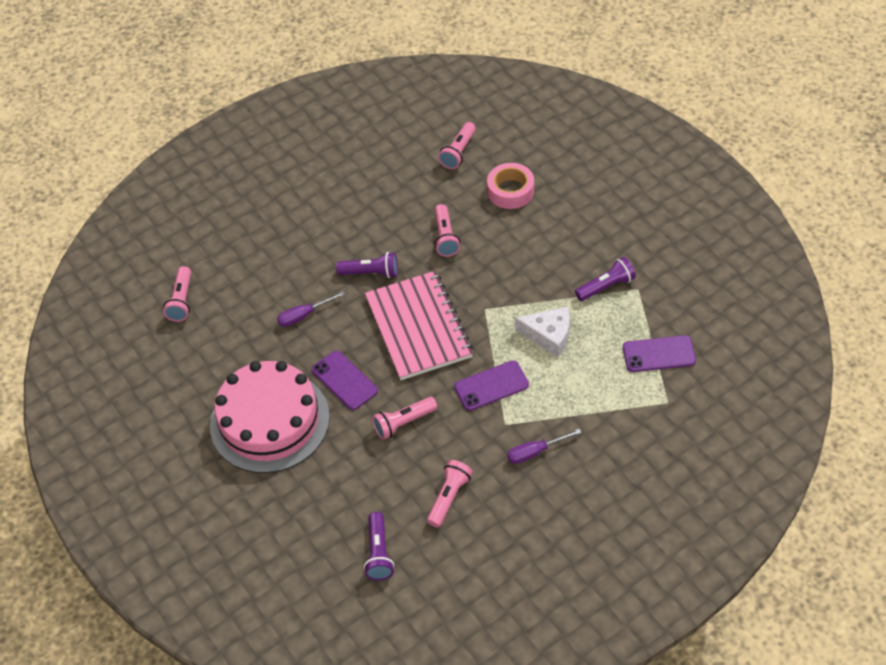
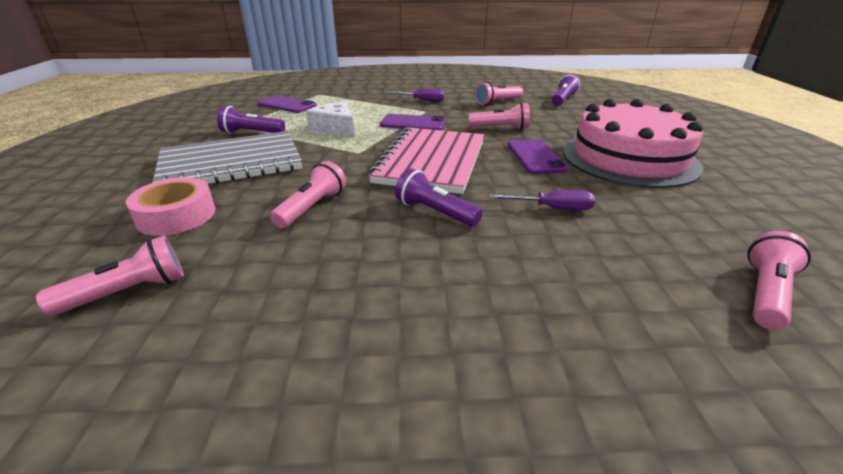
camera: 150 degrees left, 20 degrees down
none -> grey notebook [152,131,302,184]

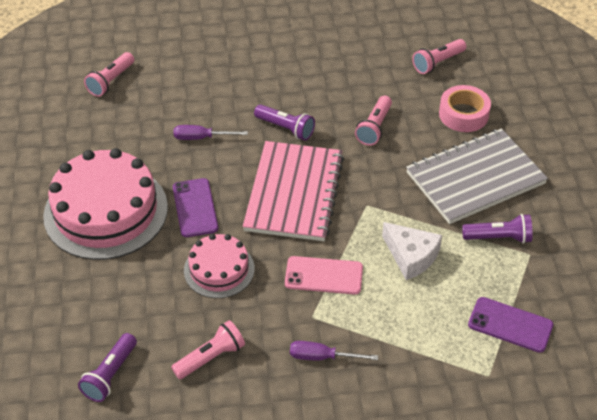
camera: 175 degrees right, 15 degrees up
purple phone [380,114,446,130] -> pink phone [285,256,363,295]
pink flashlight [468,103,530,130] -> pink cake [184,234,255,298]

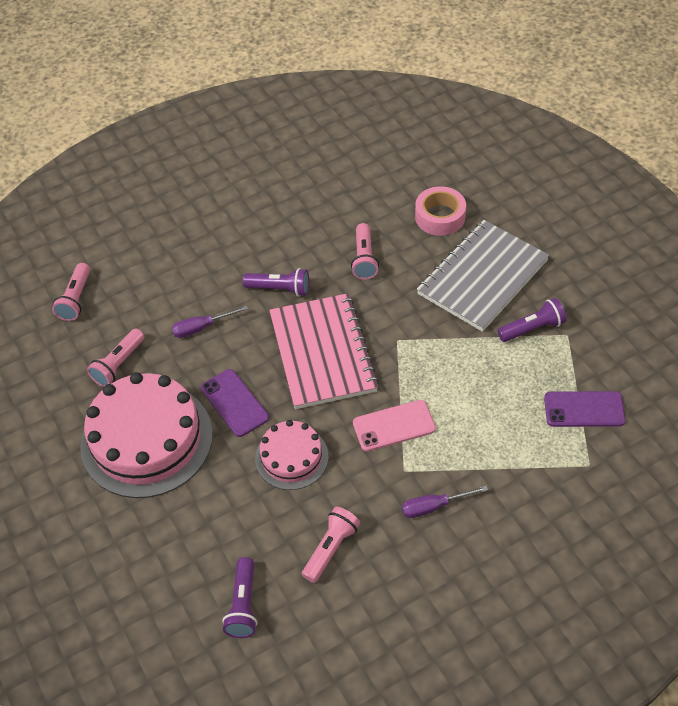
camera: 20 degrees left, 5 degrees up
white cheese [382,222,442,280] -> none
pink flashlight [412,39,466,74] -> pink flashlight moved to [87,329,145,387]

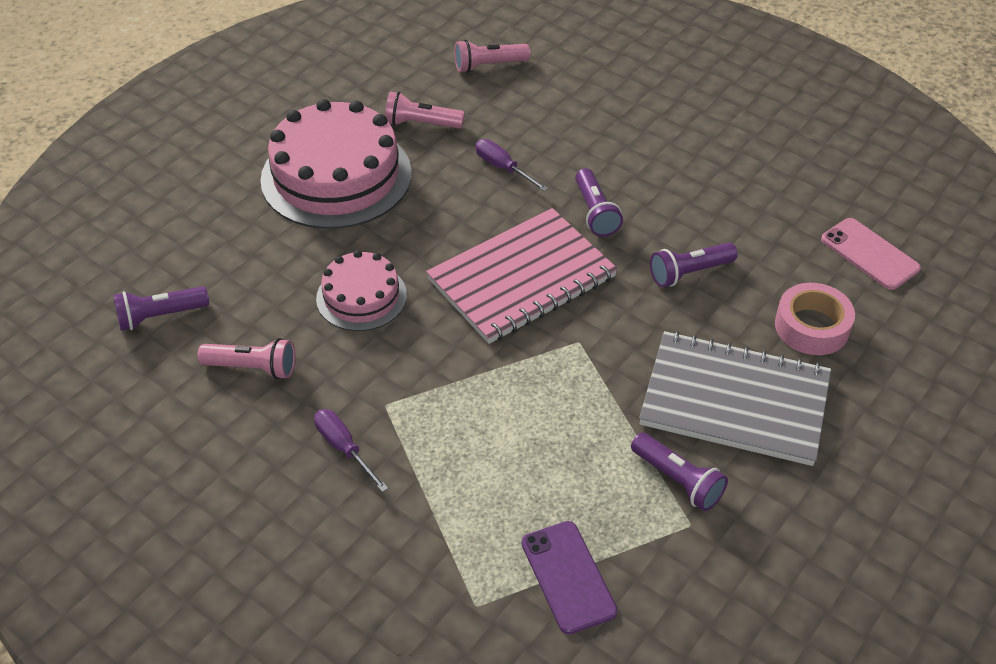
camera: 65 degrees right, 5 degrees down
purple phone [201,369,269,437] -> none
pink flashlight [351,223,379,280] -> purple flashlight [650,243,738,287]
pink phone [353,400,436,451] -> pink phone moved to [821,218,921,290]

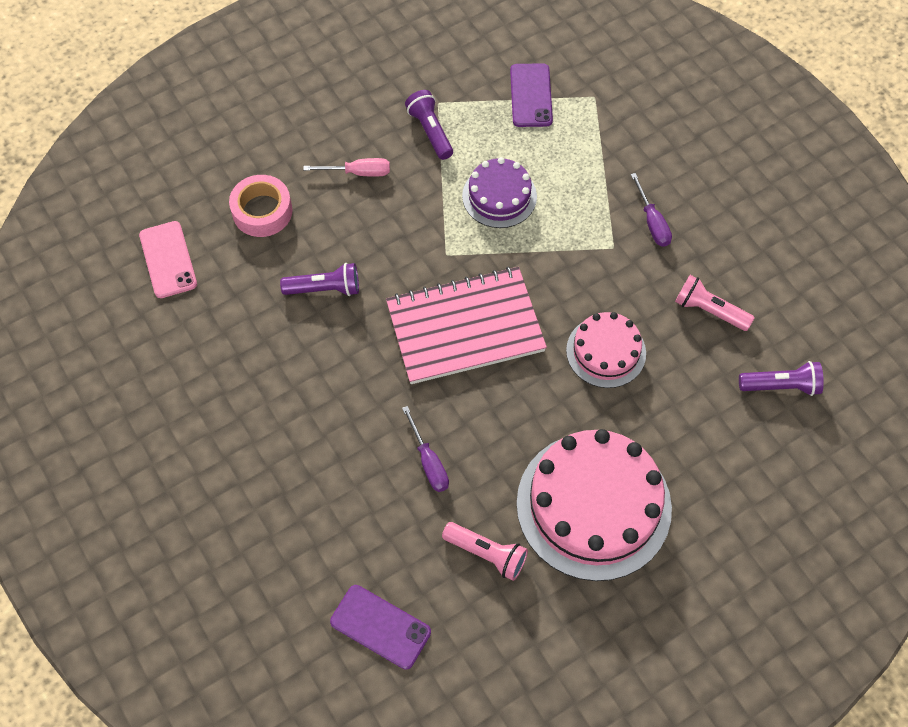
camera: 160 degrees left, 15 degrees up
pink flashlight [455,40,530,73] -> purple phone [330,585,431,670]
purple flashlight [575,168,623,237] -> none
grey notebook [639,331,831,466] -> pink screwdriver [303,158,390,177]
none -> purple cake [462,157,537,228]

